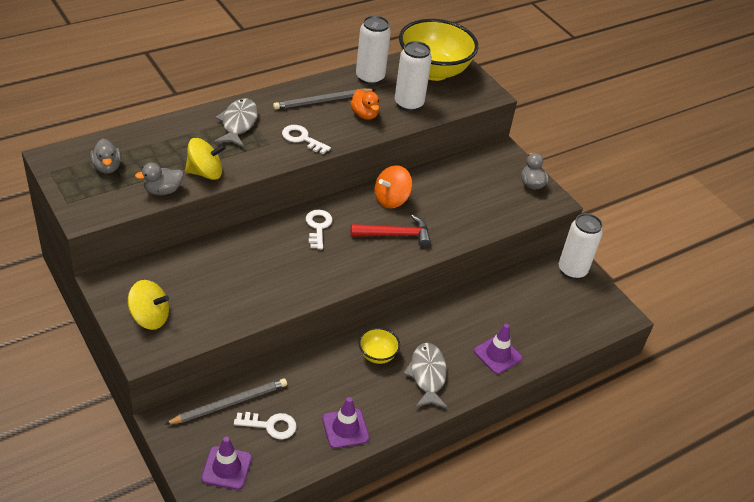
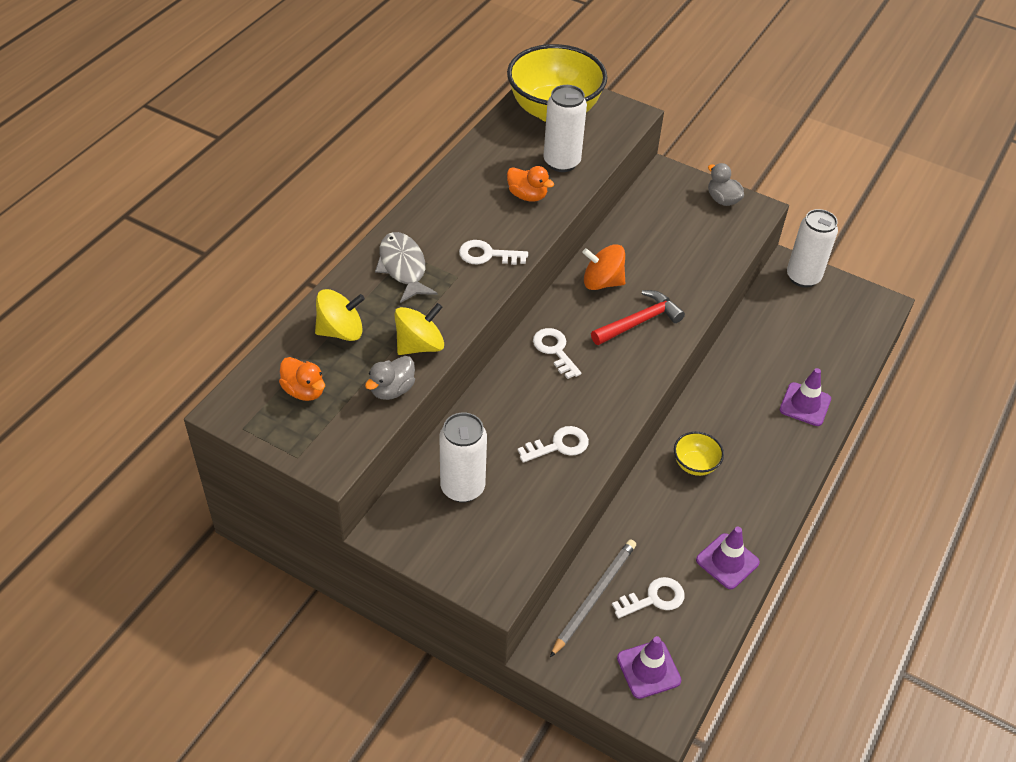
camera: 25 degrees left, 5 degrees up
grey duck [90,139,122,174] -> orange duck [279,357,325,401]
yellow spinning top [128,280,169,330] -> yellow spinning top moved to [315,289,365,341]
grey pencil [273,88,375,110] -> none
white can [356,15,391,85] -> white can moved to [440,413,487,502]
orange spinning top [375,165,412,208] -> orange spinning top turned 75 degrees clockwise [582,244,625,290]
grey fish [404,343,448,409] -> none
none -> white key [518,426,589,463]

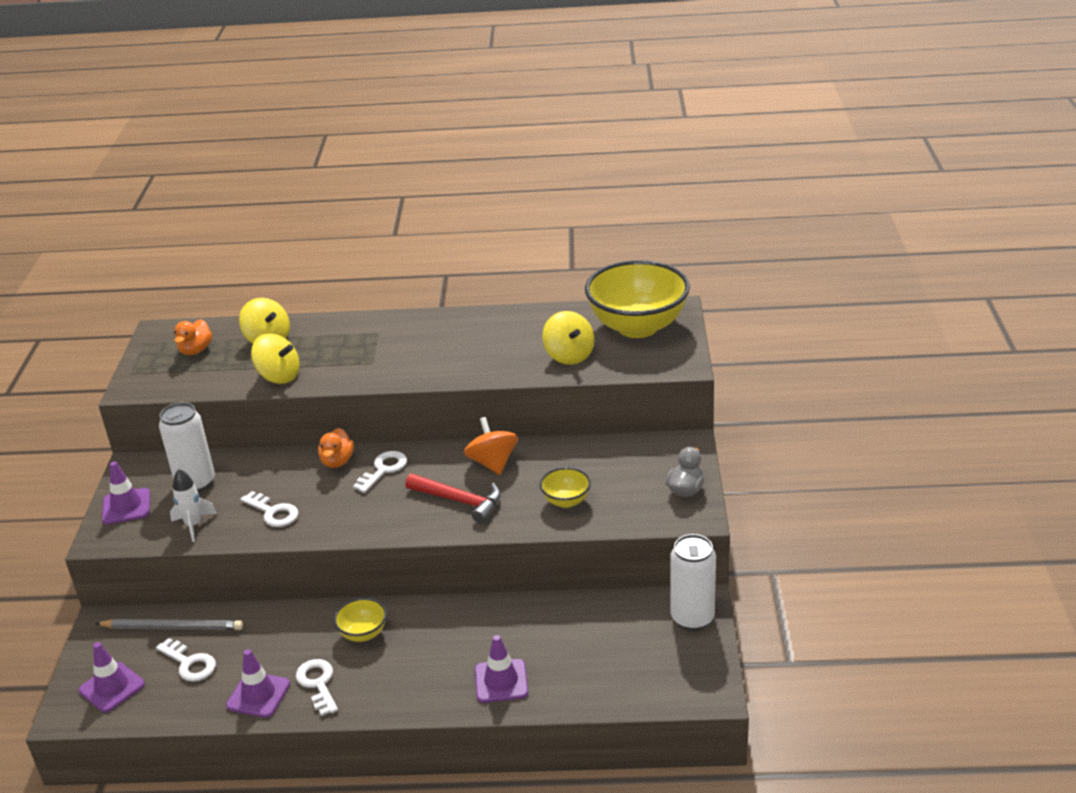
camera: 65 degrees right, 15 degrees down
grey duck [365,356,415,400] -> none
grey fish [375,232,437,303] -> none
white key [459,240,528,265] -> white key moved to [296,659,338,716]
orange duck [507,166,554,202] -> orange duck moved to [318,428,354,468]
white can [543,85,587,172] -> yellow spinning top [542,311,594,365]
none -> purple traffic cone [102,461,150,525]
none -> white rocket [170,469,217,542]
none -> yellow bowl [540,467,591,508]

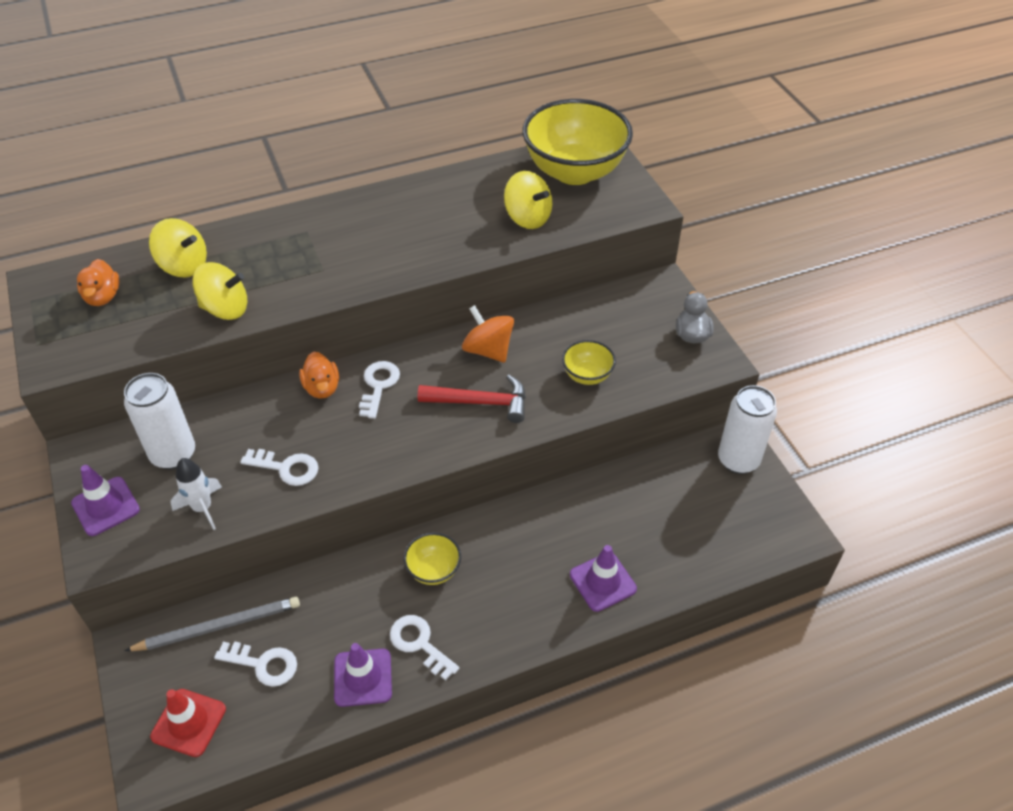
camera: 25 degrees left, 15 degrees up
purple traffic cone [79,642,145,712] -> red traffic cone [150,689,226,757]

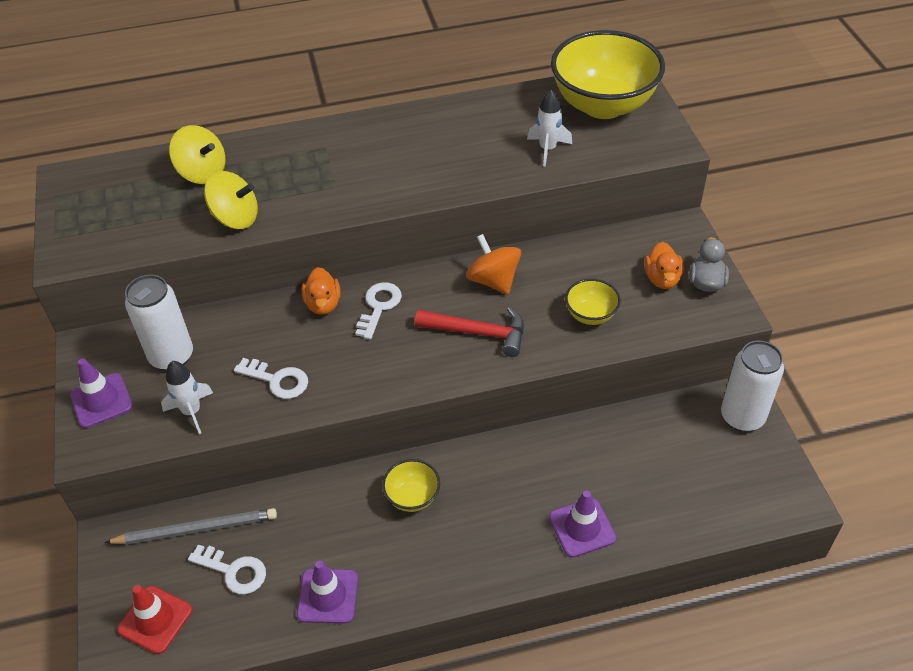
camera: 10 degrees right, 0 degrees up
orange duck [77,259,120,306] -> orange duck moved to [644,242,684,289]
white key [390,615,459,681] -> none
yellow spinning top [504,171,552,229] -> white rocket [527,90,572,166]

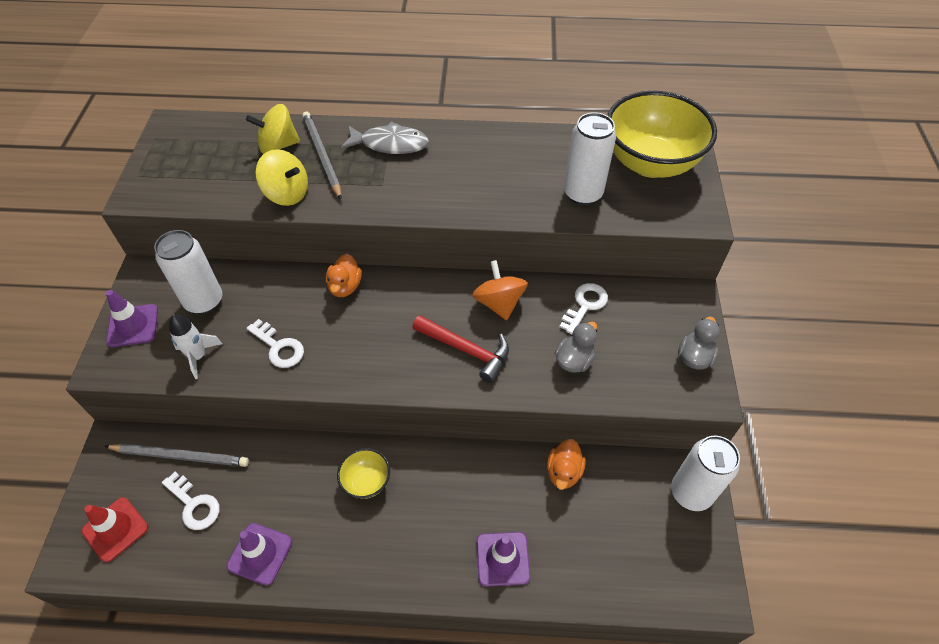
camera: 15 degrees right, 5 degrees up
yellow spinning top [169,125,225,184] -> yellow spinning top turned 120 degrees clockwise [246,104,300,154]
white key [355,282,402,339] -> white key moved to [559,283,608,334]
white rocket [527,90,572,166] -> white can [564,112,616,206]
yellow bowl [565,279,621,325] -> grey duck [554,322,597,373]
orange duck [644,242,684,289] -> orange duck moved to [547,439,586,490]
none -> grey pencil [302,112,342,199]
none -> grey fish [341,121,429,154]

